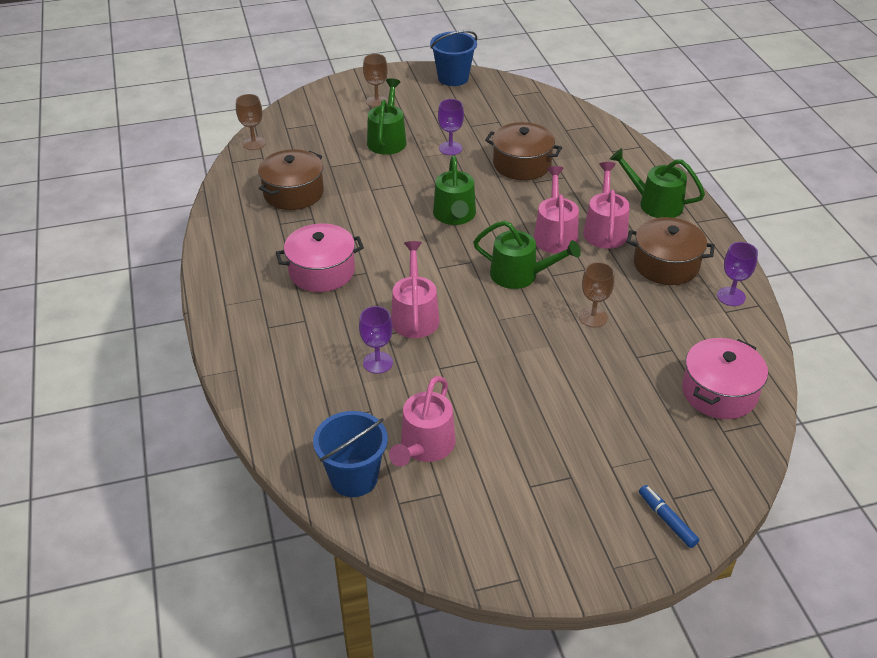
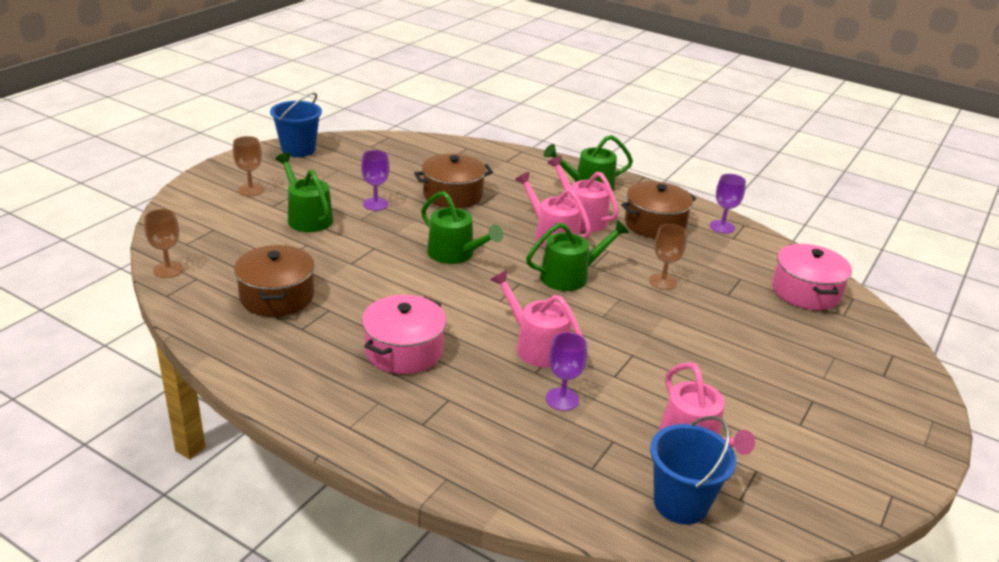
camera: 45 degrees left, 10 degrees down
blue marker [639,485,699,548] -> none

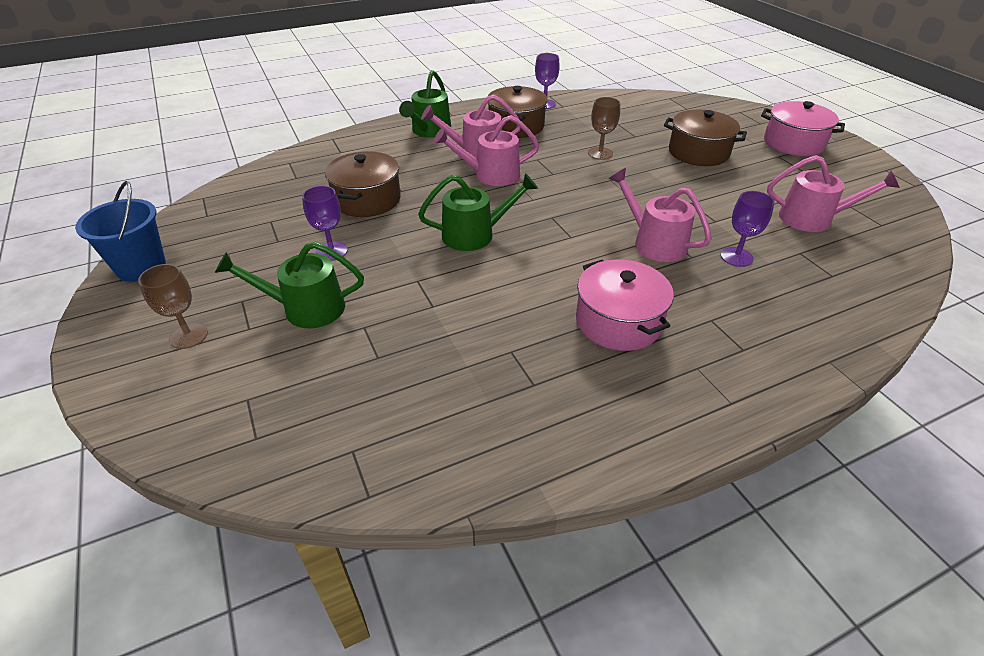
camera: 55 degrees left, 10 degrees up
brown goblet [144,209,184,278] -> none
brown pot [234,245,315,317] -> brown pot moved to [664,110,747,166]
pink watering can [490,270,583,367] -> pink watering can turned 60 degrees clockwise [609,168,712,262]
green watering can [526,219,629,291] -> none
blue bucket [650,416,736,525] -> none
pink pot [772,244,852,310] -> pink pot moved to [761,101,845,156]

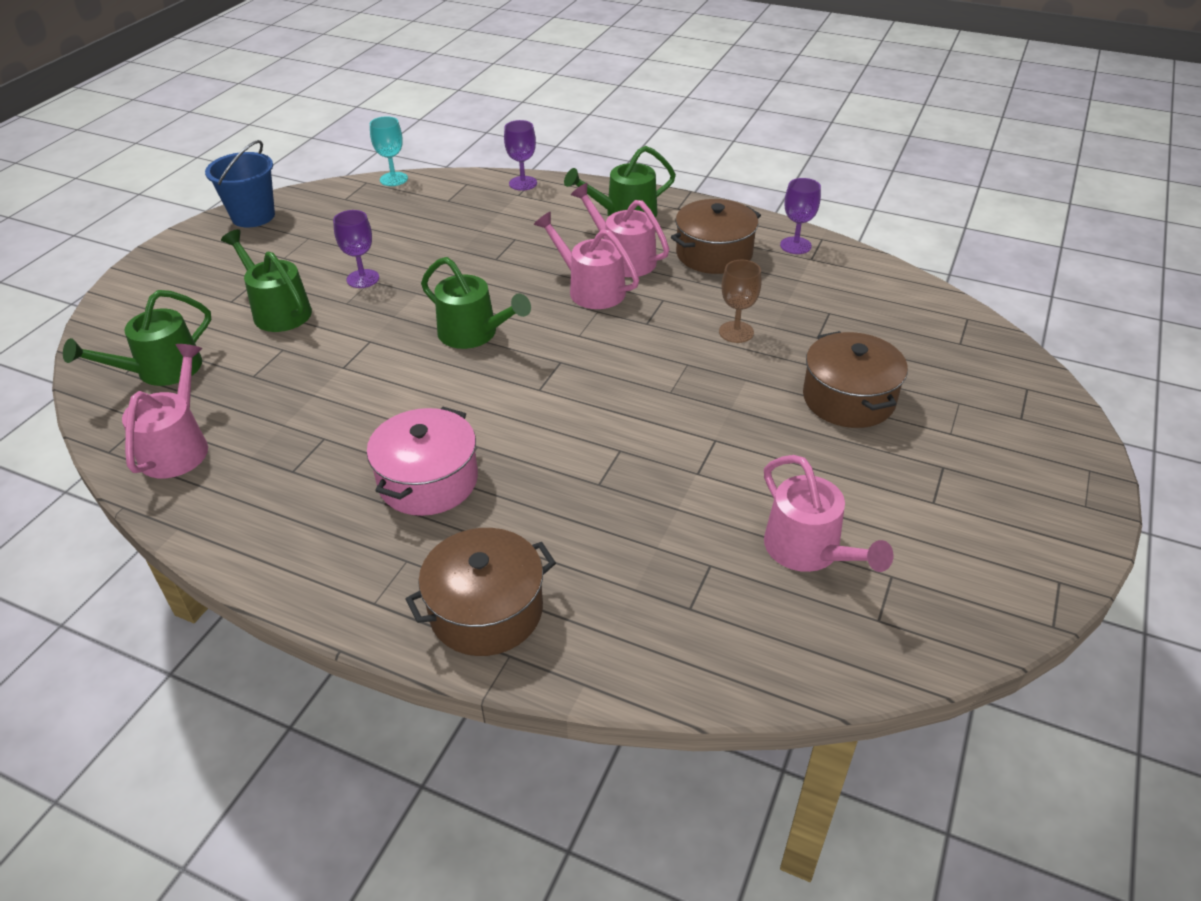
camera: 50 degrees right, 0 degrees up
brown goblet [138,264,208,349] -> none
brown pot [325,151,401,217] -> brown pot moved to [405,528,556,656]
pink watering can [609,168,712,262] -> pink watering can moved to [122,344,208,478]
purple goblet [721,191,775,267] -> purple goblet moved to [504,120,537,191]
pink pot [761,101,845,156] -> none
none -> green watering can [63,290,211,386]
none -> turquoise goblet [370,116,408,186]

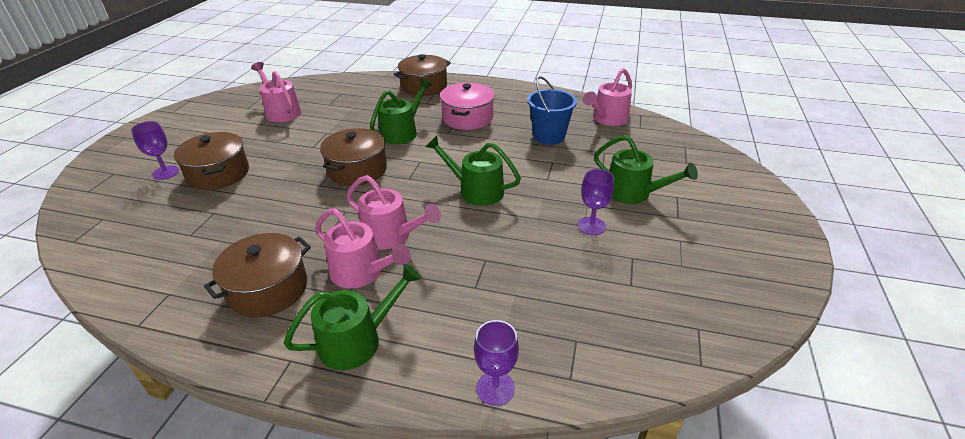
camera: 170 degrees right, 5 degrees down
green watering can [63,290,211,386] -> green watering can moved to [370,78,432,144]
pink watering can [122,344,208,478] -> pink watering can turned 45 degrees clockwise [583,68,632,126]
blue bucket [205,140,275,228] -> blue bucket moved to [527,76,577,145]
turquoise goblet [370,116,408,186] -> none
brown goblet [719,260,762,343] -> none
purple goblet [780,178,821,254] -> purple goblet moved to [131,121,179,180]
none -> brown pot [320,128,387,186]

